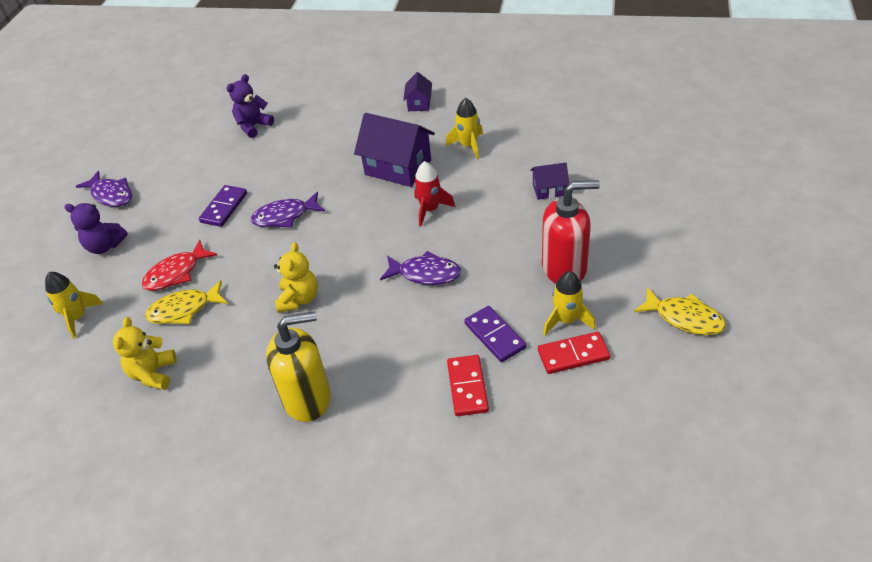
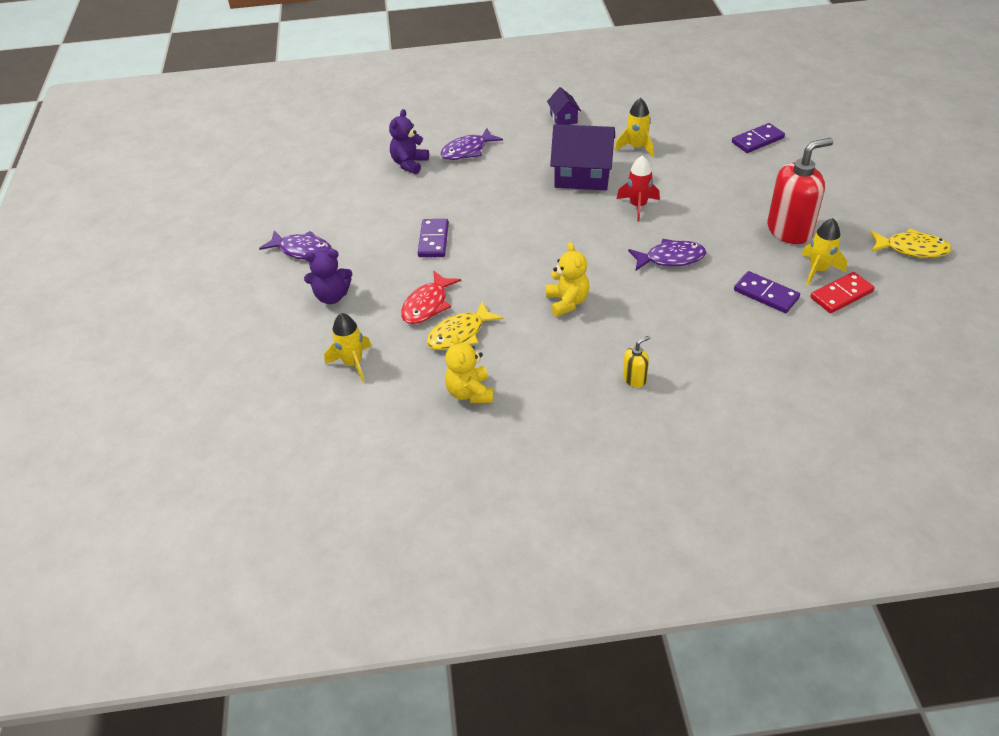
camera: 20 degrees left, 0 degrees up
purple fish [251,192,325,228] -> purple fish moved to [440,128,503,160]
yellow soap dispenser [266,311,331,422] -> yellow soap dispenser [623,336,650,387], size x0.46
red domino [447,355,489,416] -> none
purple house [530,162,569,200] -> none
none -> purple domino [732,123,785,153]

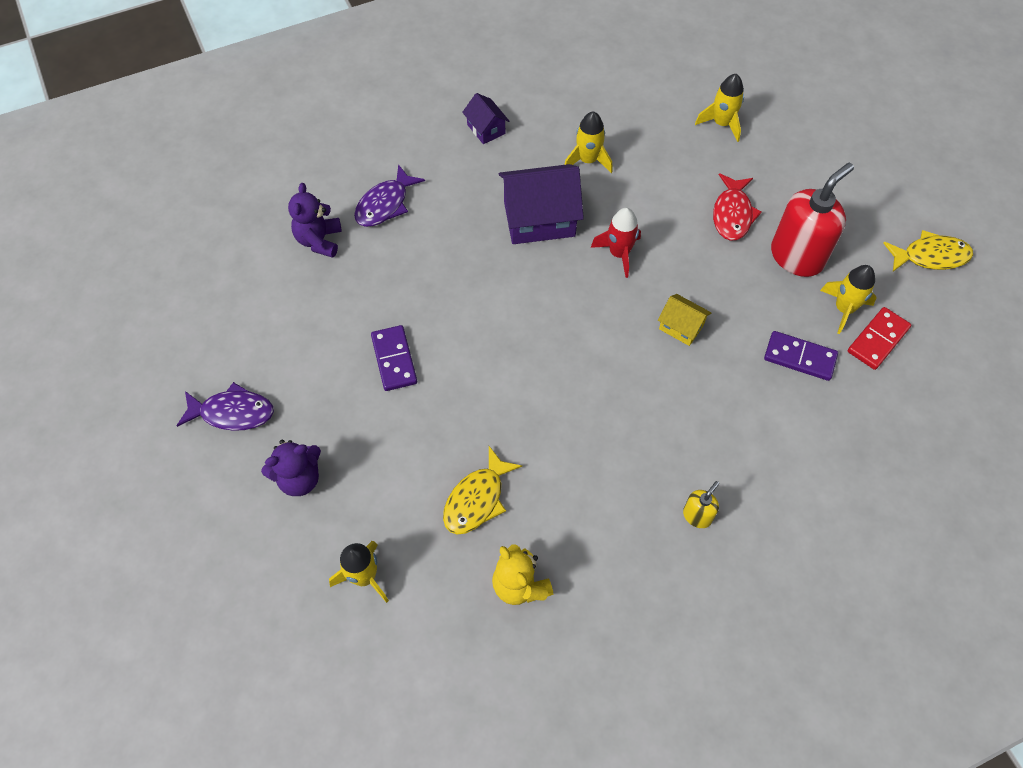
camera: 20 degrees left, 15 degrees up
red fish [401,270,461,324] -> red fish moved to [713,173,762,241]
yellow teddy bear [546,242,590,317] -> none
purple fish [628,239,706,271] -> yellow house [658,294,711,346]
purple domino [732,123,785,153] -> yellow rocket [695,74,744,142]

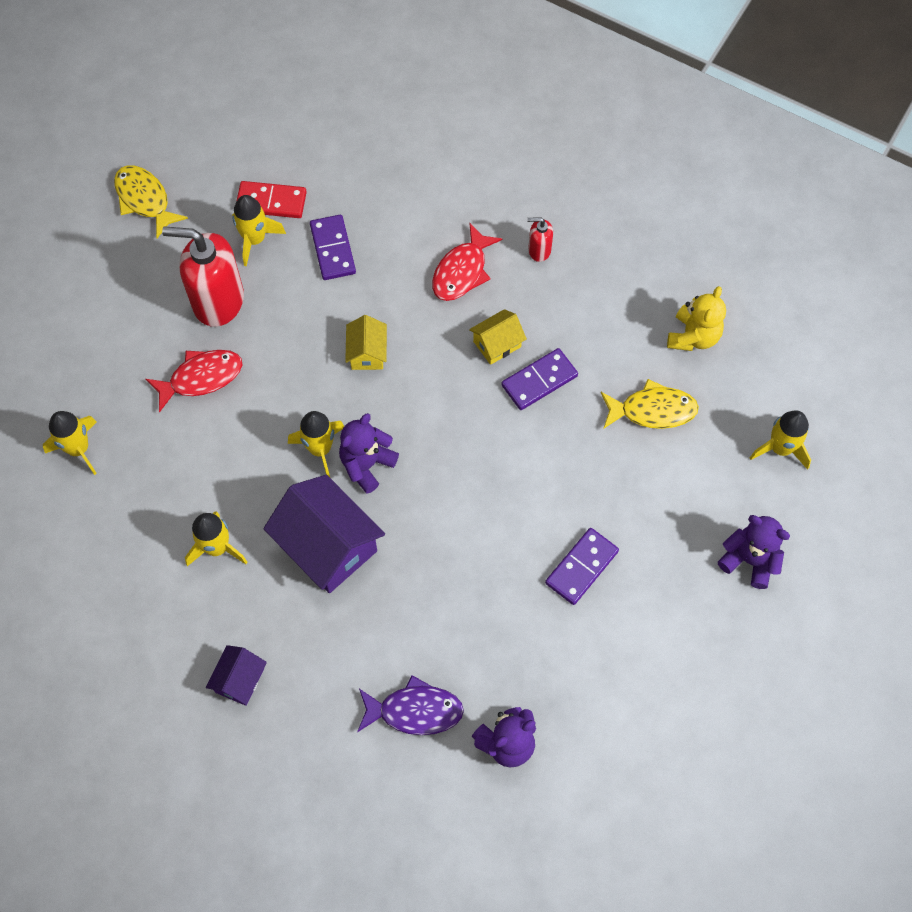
camera: 125 degrees left, 5 degrees up
purple fish [177,382,274,431] -> none
red rocket [591,208,641,278] -> yellow rocket [288,411,344,477]
yellow soap dispenser [683,481,719,528] -> red soap dispenser [527,217,553,262]
none -> purple teddy bear [339,413,399,494]
none -> red fish [432,223,503,301]
none -> yellow house [469,309,527,365]
none -> purple domino [501,348,578,410]

